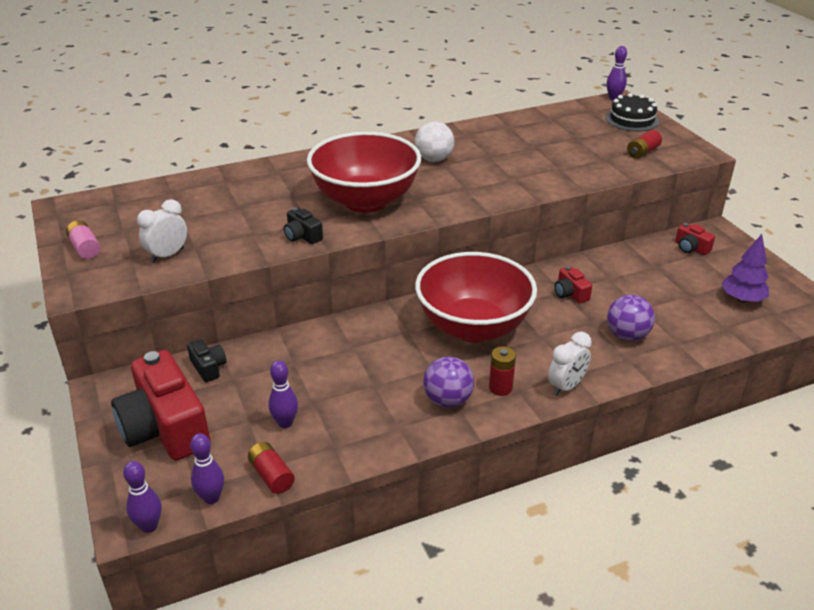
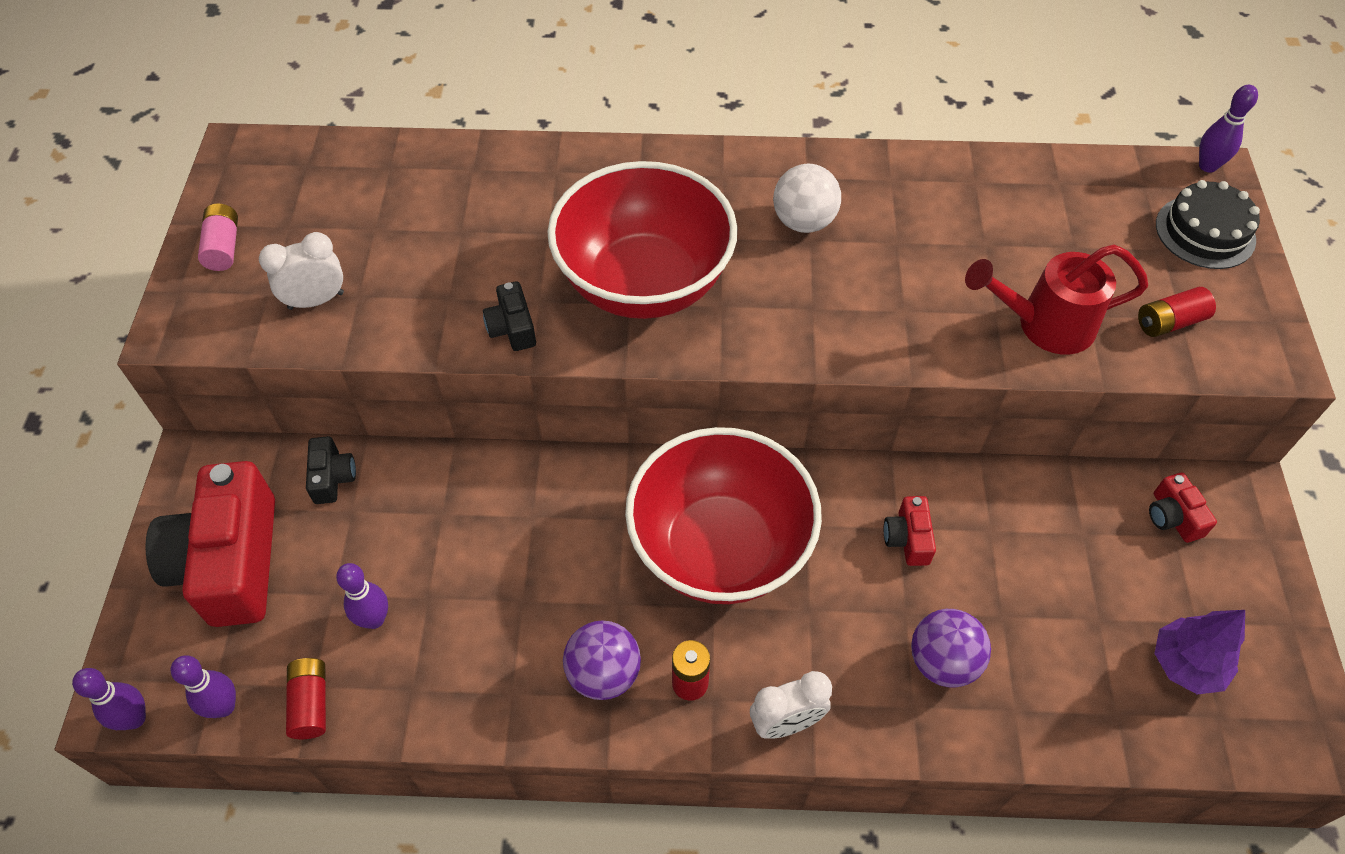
camera: 25 degrees right, 20 degrees up
none -> red watering can [965,244,1148,355]

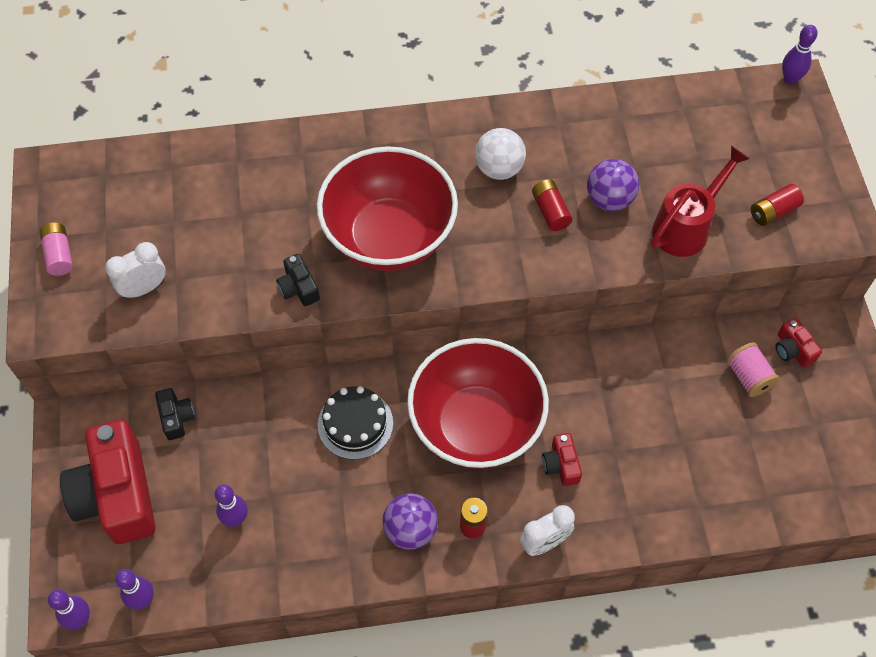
camera: 10 degrees left, 5 degrees up
red battery [286,658,326,739] -> red battery moved to [532,179,572,231]
red camera [884,496,936,566] -> red camera moved to [542,433,582,486]
purple ball [911,609,991,688] -> purple ball moved to [587,159,639,211]
red watering can [965,244,1148,355] -> red watering can turned 150 degrees clockwise [651,146,750,257]
purple tree [1154,610,1245,695] -> none
black cake [1156,180,1260,269] -> black cake moved to [318,386,393,460]
none -> pink spool [726,342,780,397]

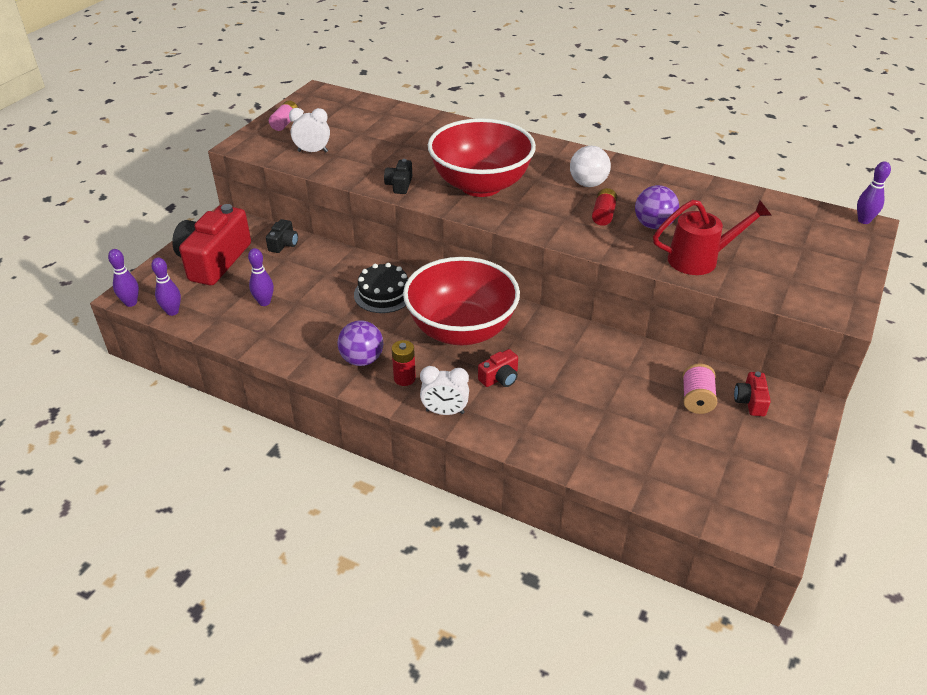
camera: 35 degrees right, 20 degrees down
red camera [542,433,582,486] -> red camera turned 150 degrees counterclockwise [478,349,518,387]
red battery [751,184,804,226] -> none

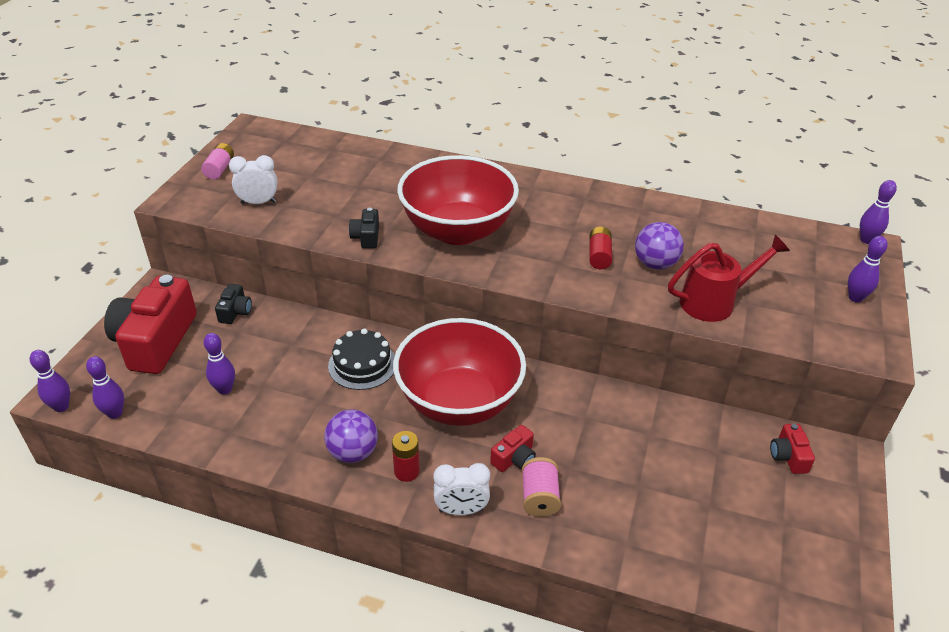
camera: 10 degrees left, 0 degrees up
white ball [570,146,611,187] -> none
pink spool [683,363,717,414] -> pink spool moved to [522,457,561,517]
none -> purple bowling pin [848,236,888,303]

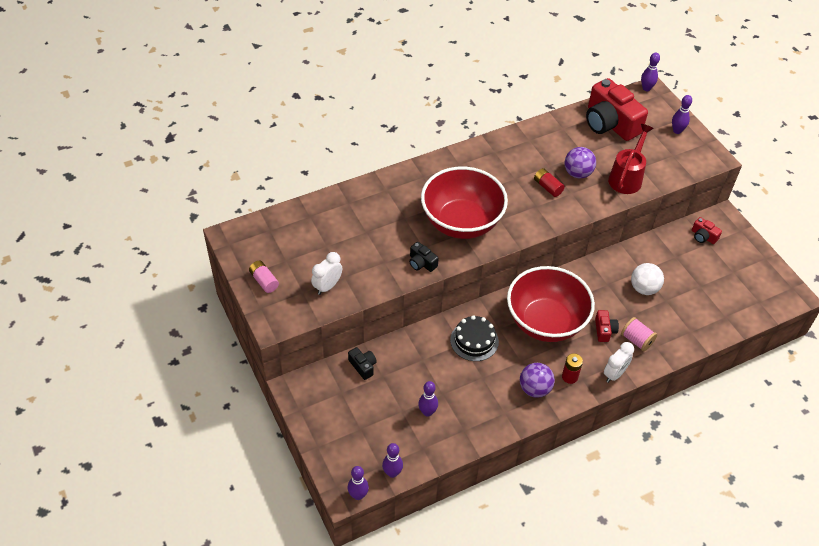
camera: 45 degrees left, 10 degrees up
red camera [104,275,197,374] -> red camera moved to [586,78,648,141]
none -> white ball [631,263,664,295]

